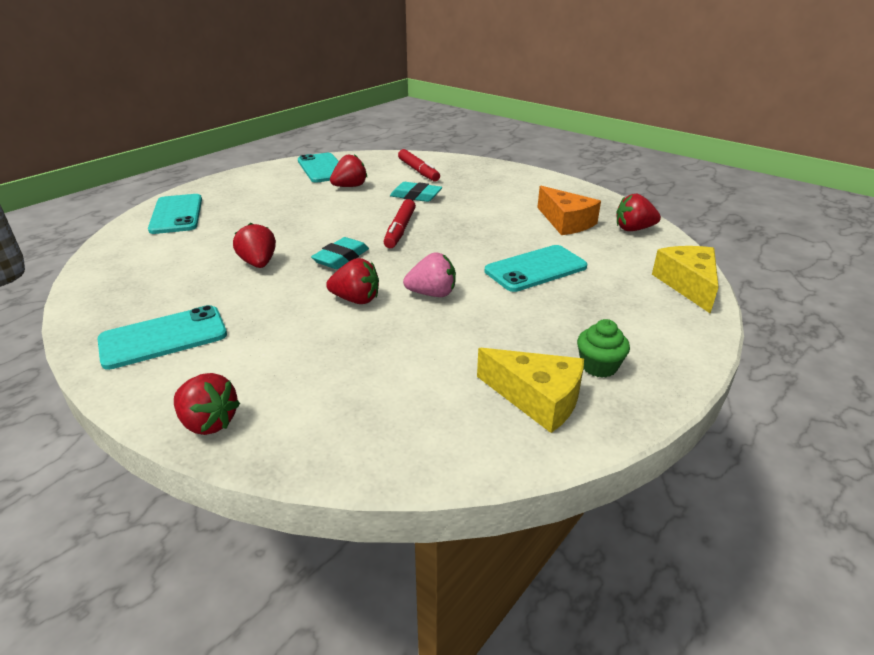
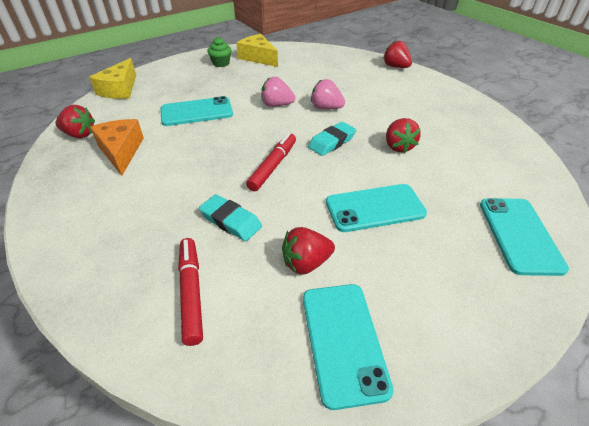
camera: 165 degrees left, 10 degrees up
turquoise phone [97,305,227,370] -> turquoise phone moved to [326,184,427,232]
red strawberry [326,258,379,304] -> pink strawberry [311,79,345,109]

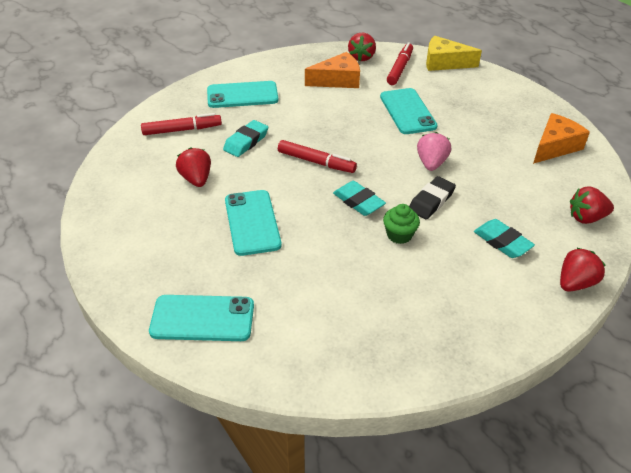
camera: 90 degrees right, 0 degrees up
green cupcake [207,37,231,67] -> green cupcake moved to [383,204,420,244]
yellow cheese [236,34,278,67] -> orange cheese [533,113,590,164]
turquoise phone [303,284,394,410] -> turquoise phone moved to [207,81,278,108]
pink strawberry [311,79,345,109] -> black eraser [409,176,456,219]
red strawberry [386,118,421,153] -> red strawberry moved to [570,186,614,224]
none -> red marker [387,42,413,85]
none -> turquoise eraser [474,219,535,258]

